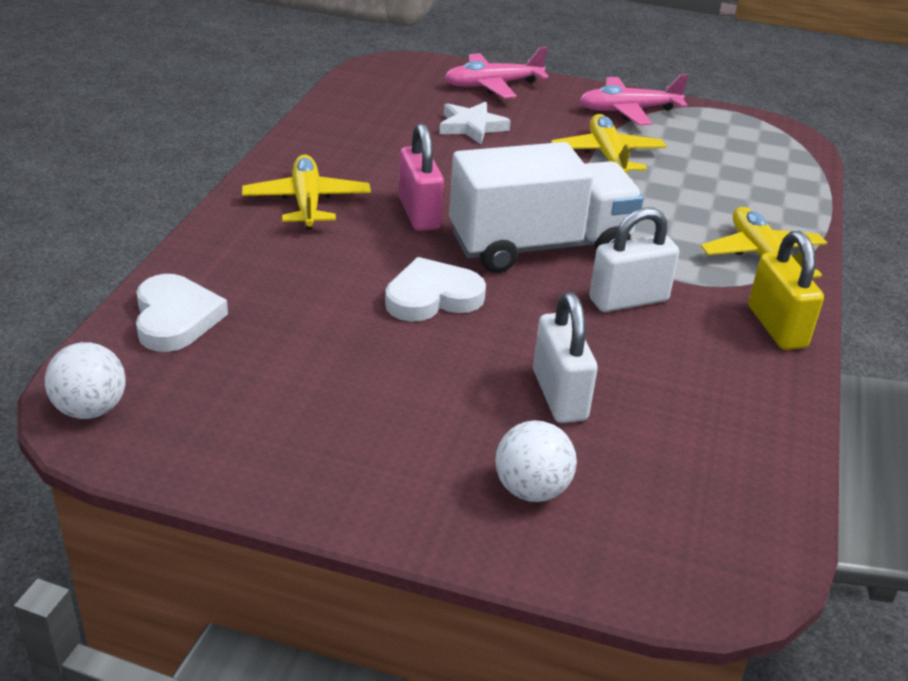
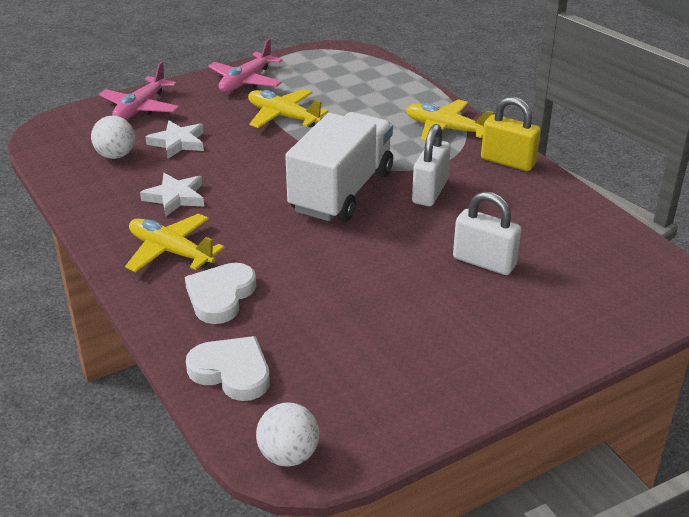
camera: 45 degrees left, 0 degrees up
white heart [385,257,486,322] -> white heart moved to [185,263,256,324]
pink padlock [399,123,444,231] -> none
white ball [495,420,577,502] -> white ball moved to [91,116,135,159]
none -> white star [140,173,204,216]

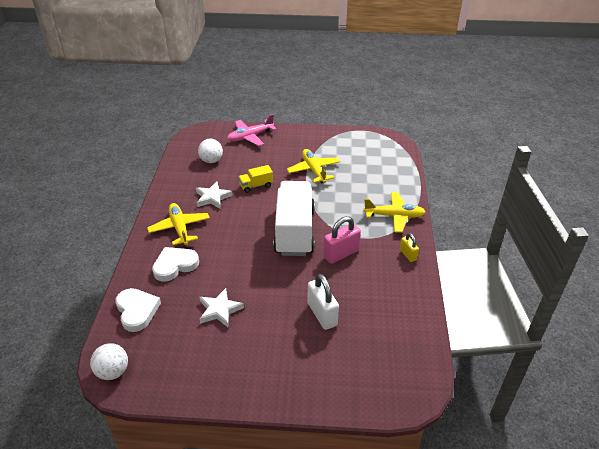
camera: 35 degrees right, 5 degrees up
white star [145,121,204,159] -> white star moved to [200,288,244,327]
pink plane [208,39,282,92] -> none
white truck [285,112,393,222] -> white truck turned 60 degrees counterclockwise [273,181,315,256]
yellow plane [406,99,494,141] -> yellow plane turned 120 degrees clockwise [363,192,426,233]
white padlock [412,124,451,206] -> pink padlock [323,216,361,264]
yellow padlock [481,97,541,171] -> yellow padlock [400,233,419,262], size x0.58
none -> yellow truck [238,165,273,193]

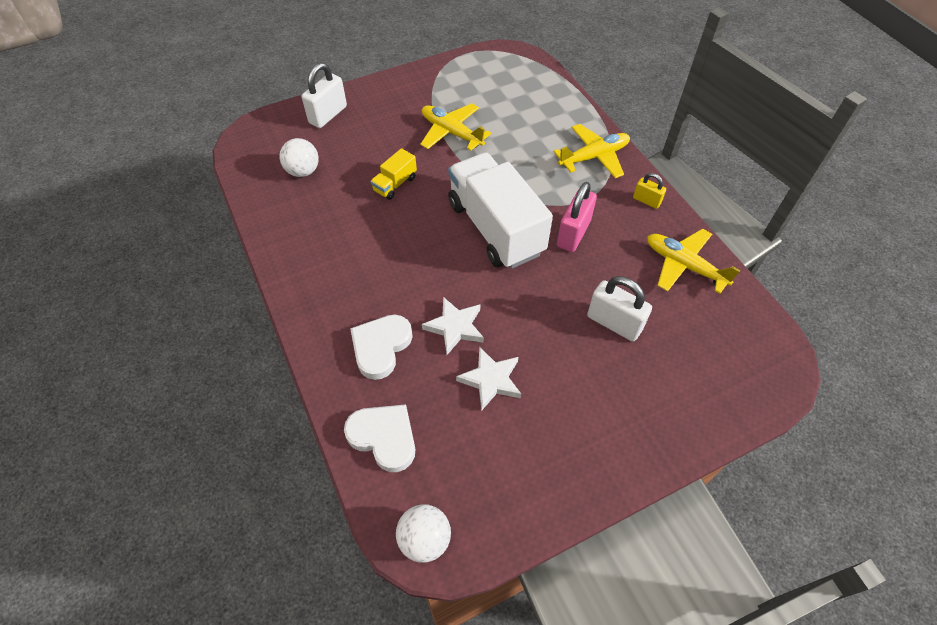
camera: 30 degrees left, 15 degrees up
yellow plane [147,203,210,245] -> yellow plane moved to [647,229,741,294]
white star [196,182,233,209] -> white star moved to [422,297,484,355]
pink plane [227,114,277,146] -> white padlock [302,63,347,128]

